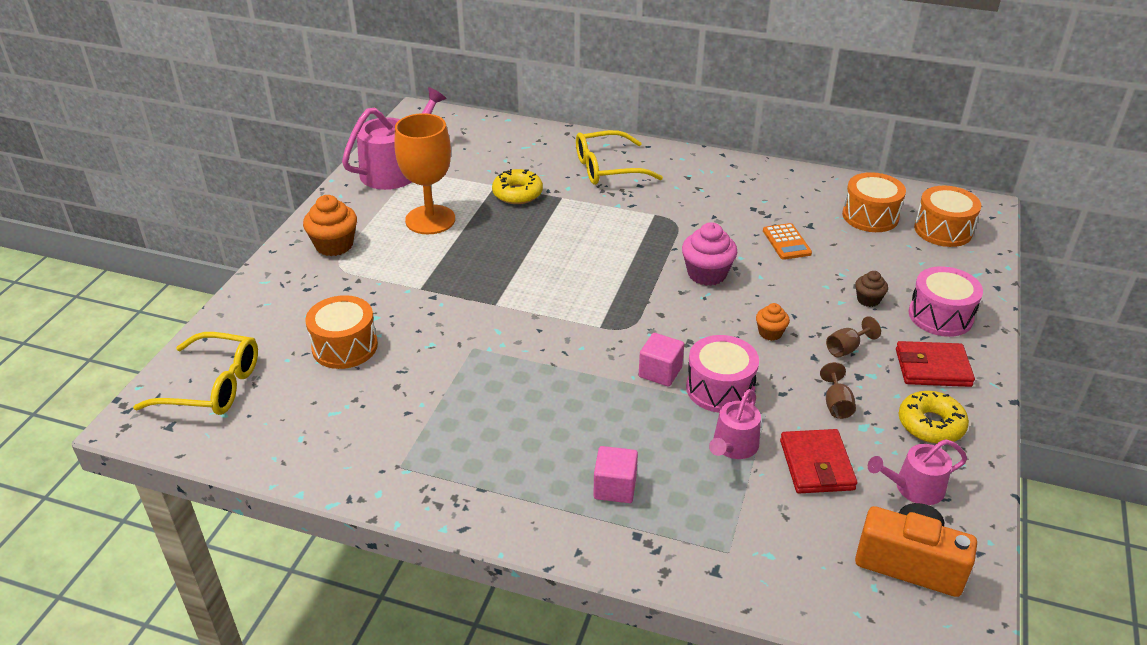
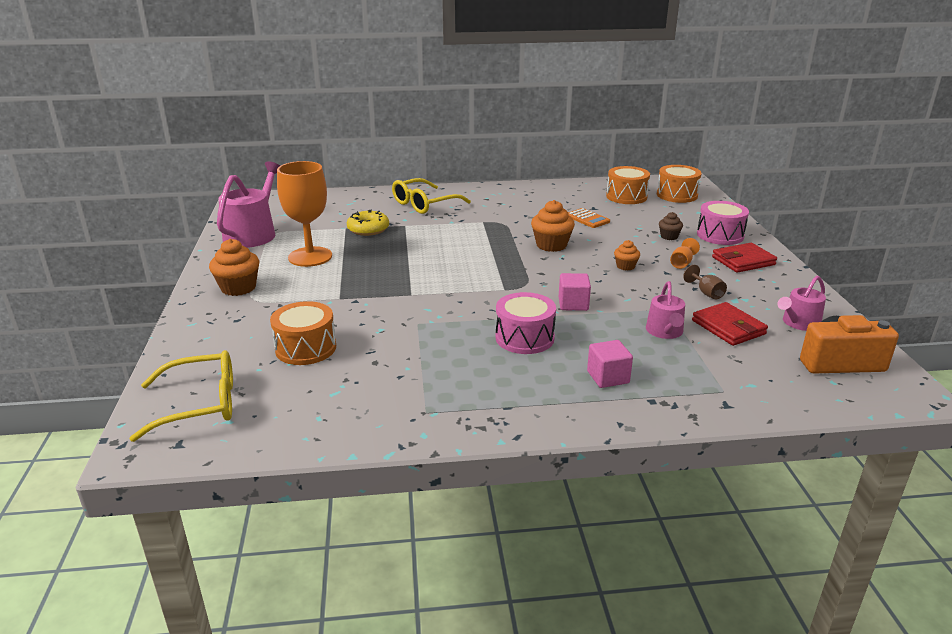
camera: 25 degrees left, 10 degrees down
pink cupcake [682,222,737,286] -> orange cupcake [531,200,575,252]
pink drum [686,335,759,413] -> pink drum moved to [496,292,556,354]
brown goblet [826,316,881,357] -> orange goblet [670,238,700,269]
yellow donut [899,391,969,444] -> none

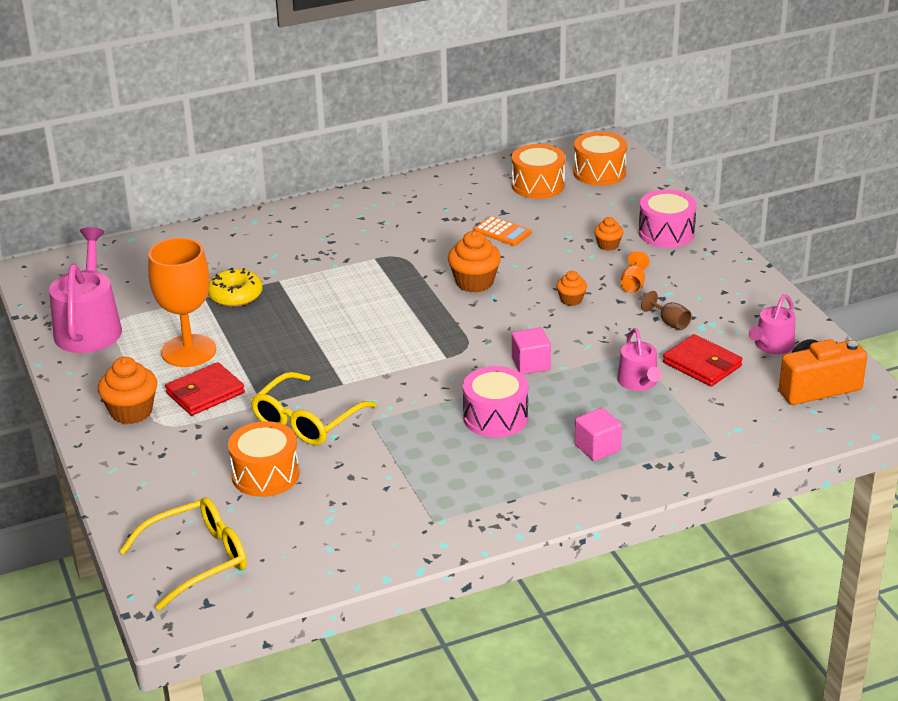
camera: 15 degrees left, 5 degrees up
yellow glasses [392,178,471,214] -> yellow glasses moved to [251,372,376,445]
brown cupcake [659,212,683,240] -> orange cupcake [594,217,623,251]
red wallet [712,243,777,273] -> red wallet moved to [165,362,245,416]

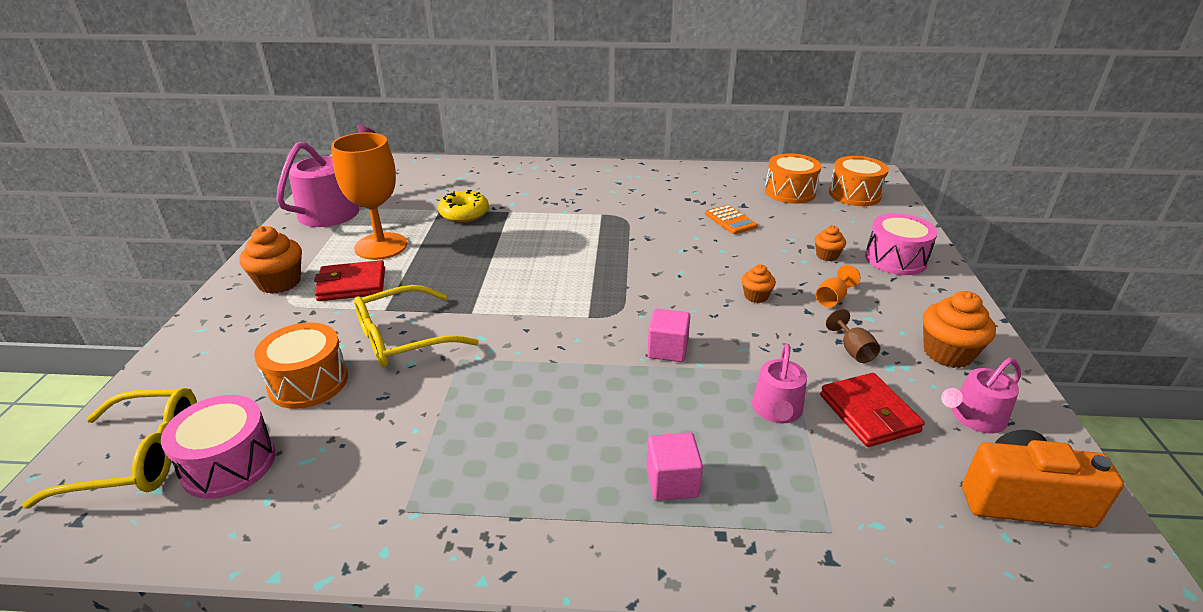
camera: 25 degrees right, 0 degrees up
orange cupcake [448,231,501,293] -> orange cupcake moved to [923,291,996,368]
pink drum [463,366,528,438] -> pink drum moved to [161,395,275,499]

